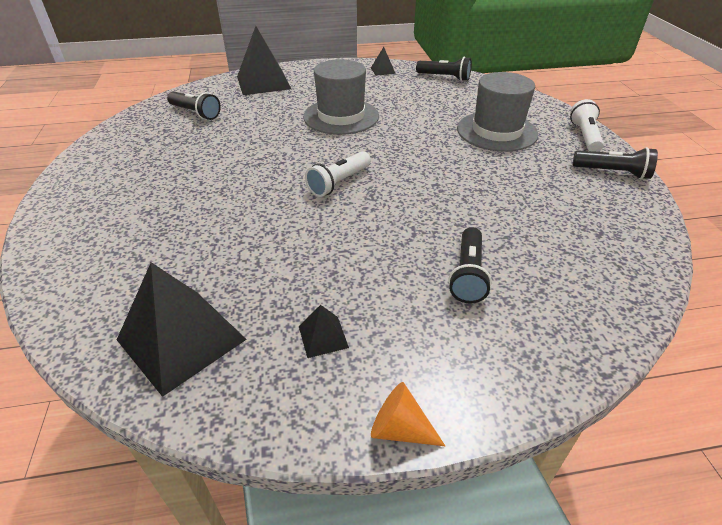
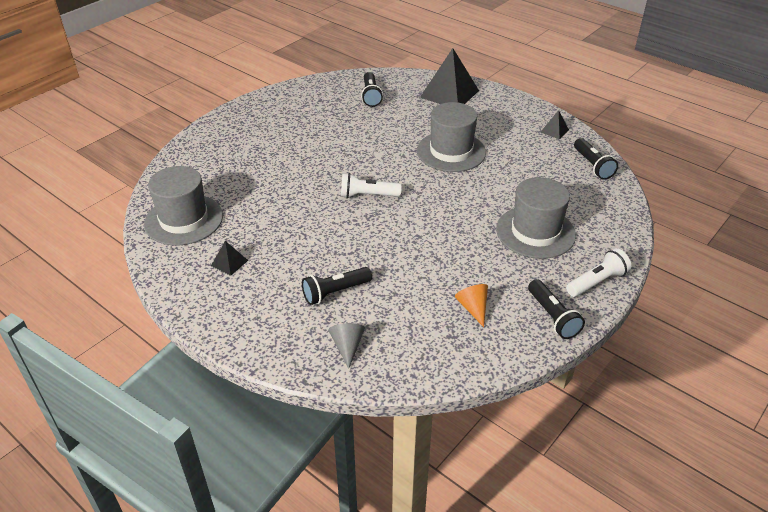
camera: 50 degrees right, 0 degrees up
black pyramid [117,262,247,397] -> grey hat [144,166,223,245]
orange cone [371,382,445,446] -> orange cone moved to [455,284,488,327]
none -> grey cone [328,323,365,369]

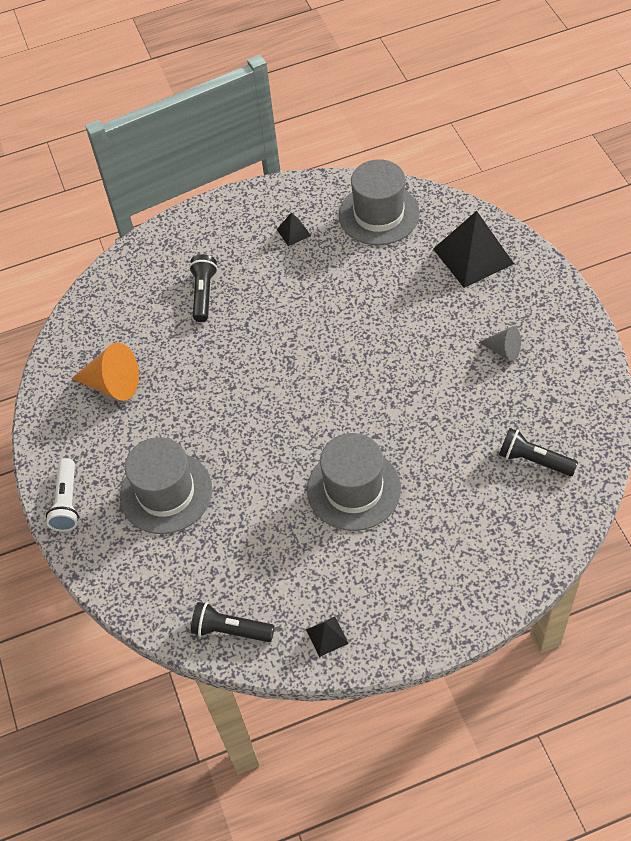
camera: 125 degrees right, 15 degrees up
grey cone [328,323,365,369] -> grey cone moved to [478,326,521,361]
white flashlight [341,173,402,198] -> none
black pyramid [420,48,479,104] -> black pyramid moved to [433,211,514,288]
orange cone [455,284,488,327] -> orange cone [71,343,139,401], size x1.66
black flashlight [528,279,585,339] -> none

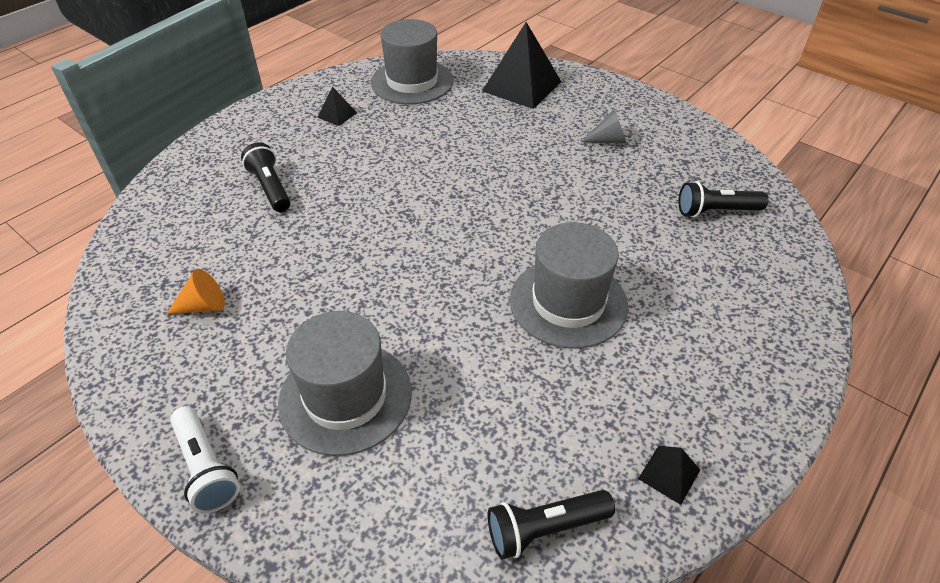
camera: 35 degrees left, 10 degrees down
orange cone [71,343,139,401] -> orange cone [166,269,225,315], size x0.60

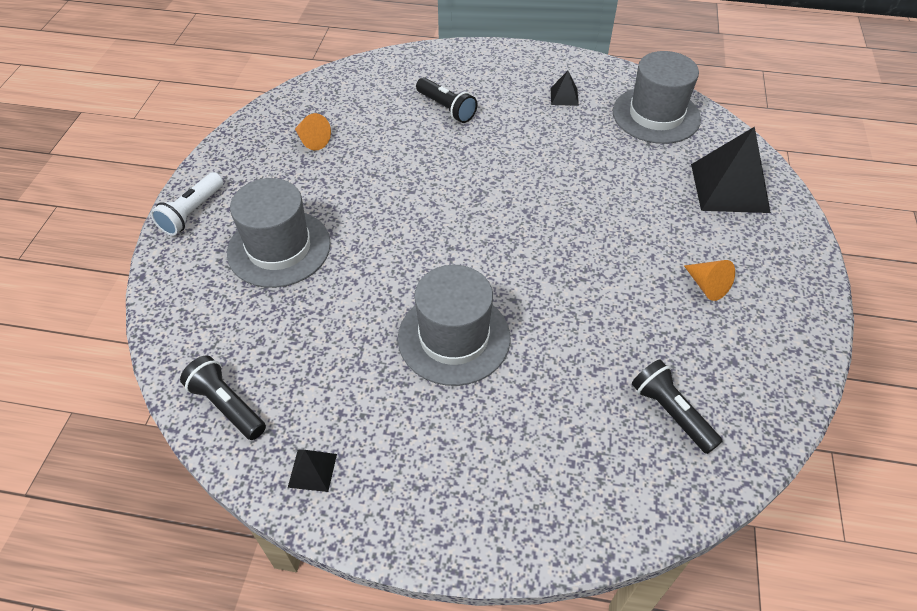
camera: 60 degrees right, 5 degrees up
black flashlight [241,143,290,212] -> black flashlight turned 105 degrees clockwise [416,78,477,123]
grey cone [582,109,627,144] -> orange cone [684,260,735,301]

